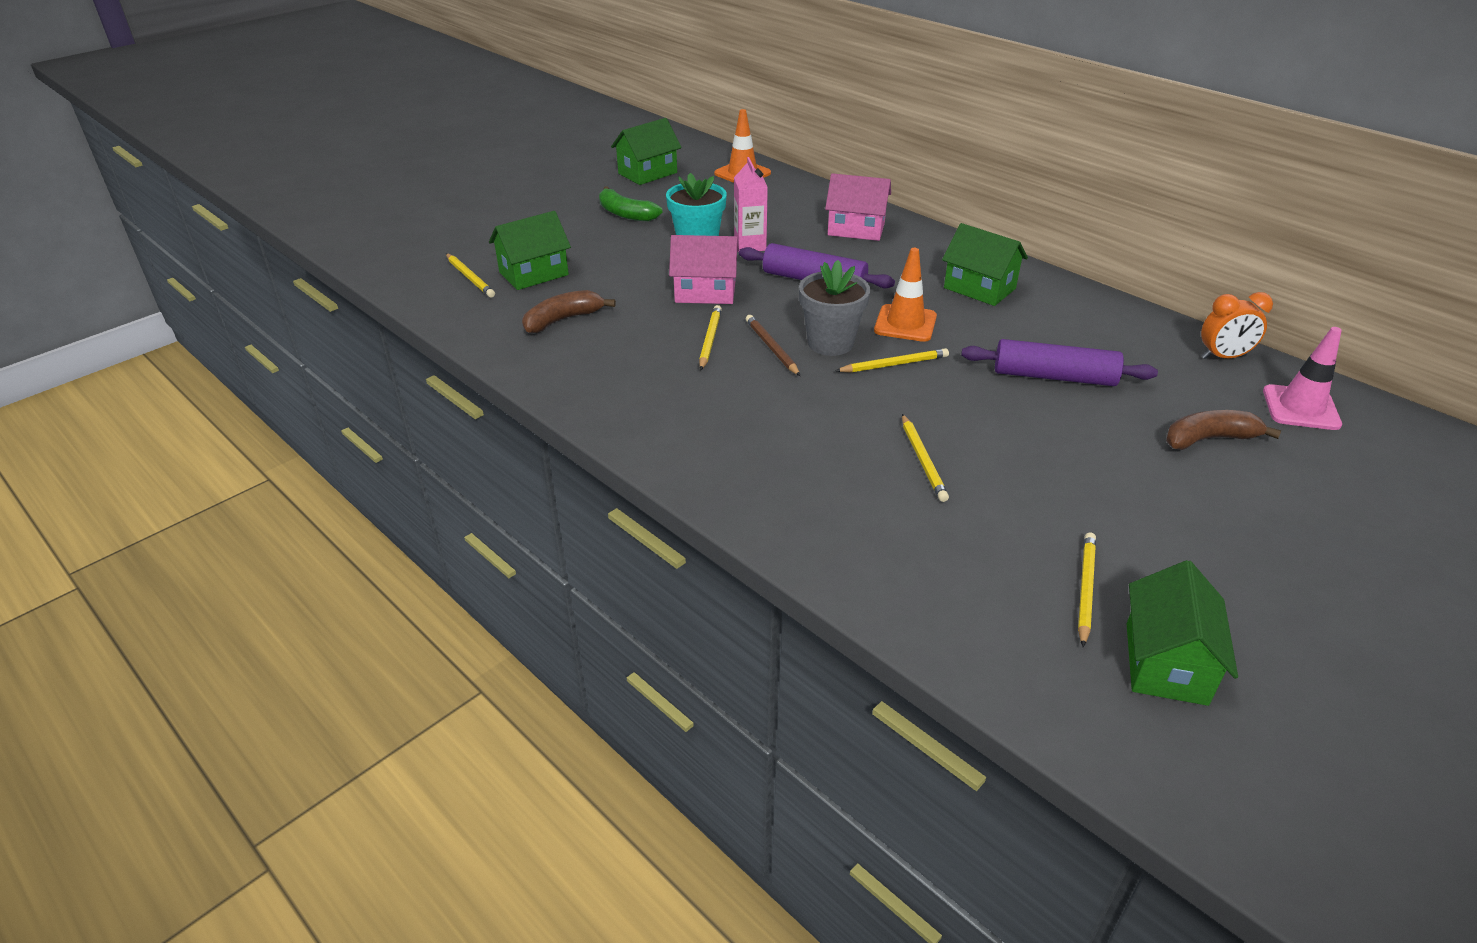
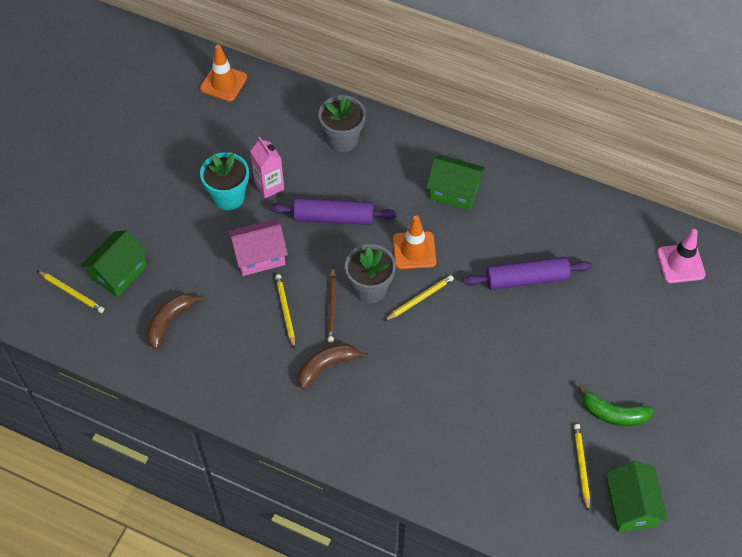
camera: 20 degrees left, 20 degrees up
green banana [599,186,662,221] -> green banana moved to [578,385,654,426]
green house [611,118,682,185] -> none
brown pencil [746,315,800,376] -> brown pencil turned 135 degrees counterclockwise [327,267,336,343]
pink house [825,173,891,241] -> grey flower pot [318,95,366,152]
yellow pencil [902,414,949,502] -> none
brown banana [1166,410,1281,450] -> brown banana moved to [298,343,368,389]
orange clock [1201,292,1273,359] -> none

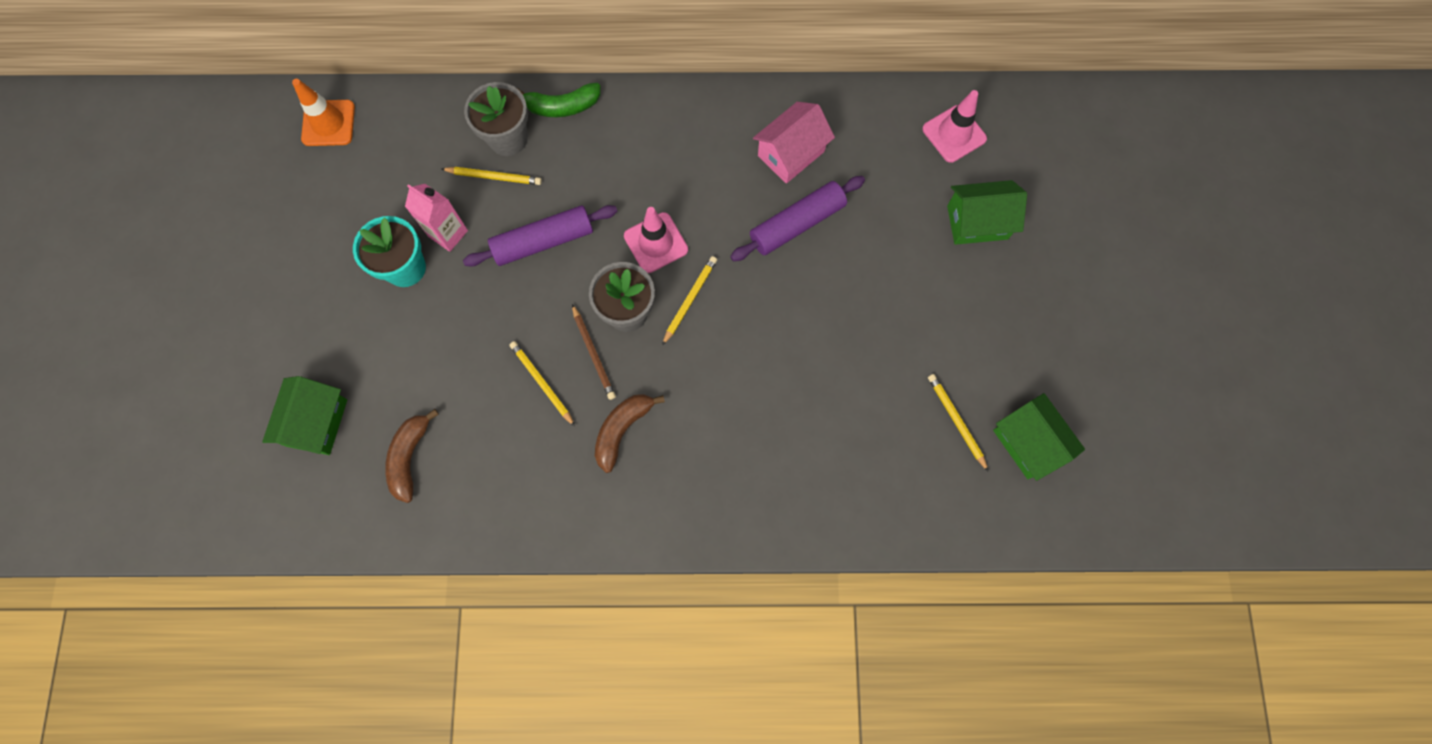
camera: 25 degrees left, 15 degrees up
yellow pencil [38,271,104,313] -> yellow pencil moved to [441,167,542,185]
pink house [228,219,288,276] -> pink house moved to [753,102,835,184]
orange traffic cone [393,216,436,269] -> pink traffic cone [624,207,688,273]
green house [426,155,485,211] -> green house moved to [947,180,1027,245]
green banana [578,385,654,426] -> green banana moved to [517,83,601,117]

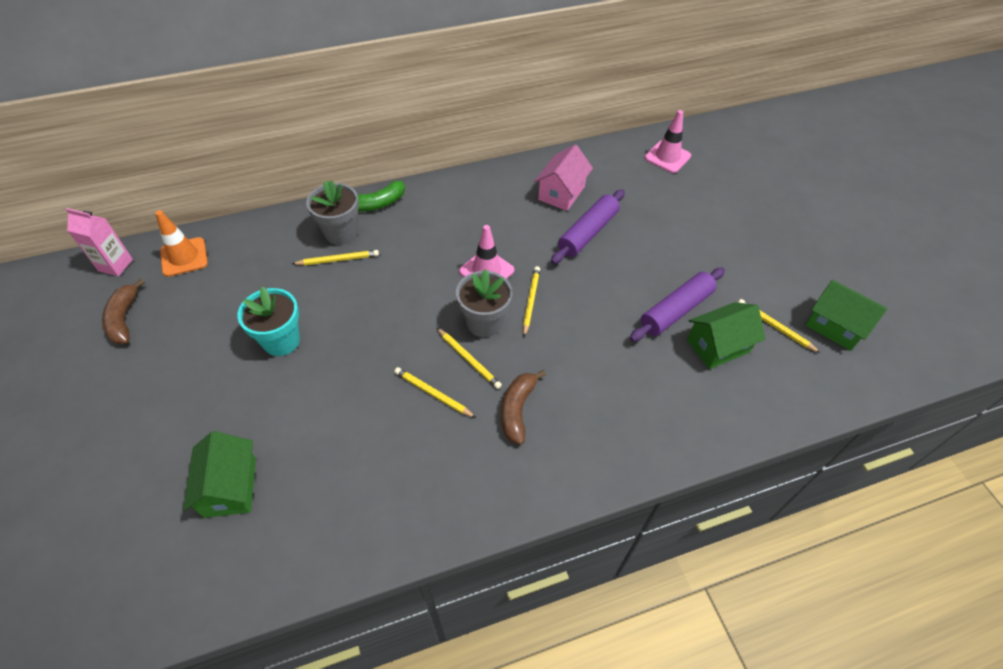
camera: 20 degrees left, 20 degrees down
brown banana [385,409,439,503] -> brown banana moved to [102,279,145,345]
pink carton [405,184,468,252] -> pink carton moved to [66,208,133,276]
purple rolling pin [463,205,618,267] -> purple rolling pin moved to [630,268,725,342]
brown pencil [572,304,616,400] -> yellow pencil [437,328,502,389]
green house [947,180,1027,245] -> green house moved to [687,302,765,369]

